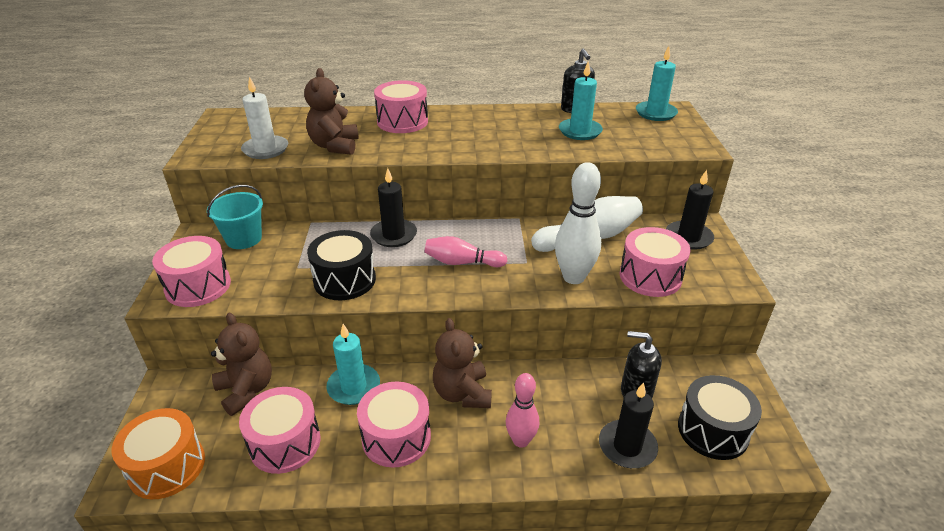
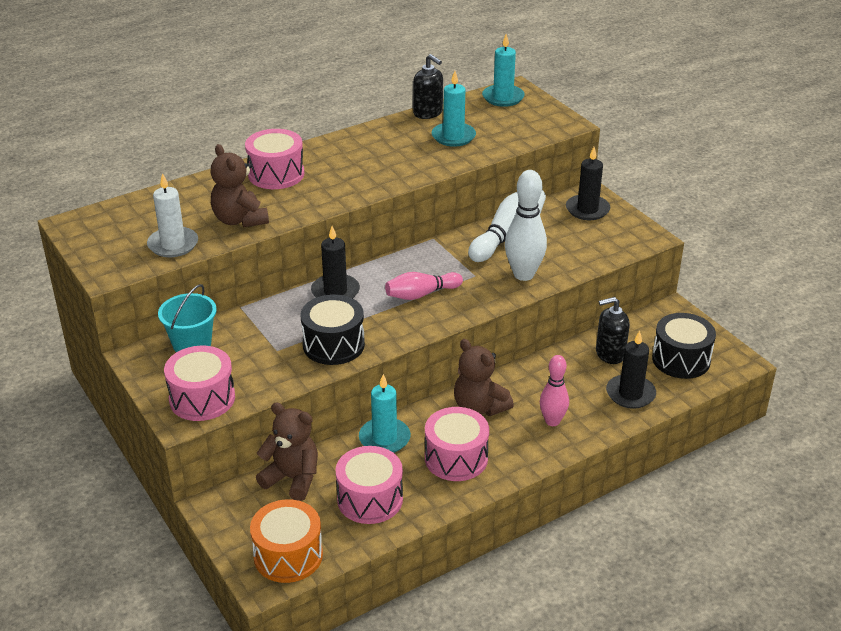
camera: 30 degrees left, 0 degrees up
pink drum [619,227,690,297] -> none

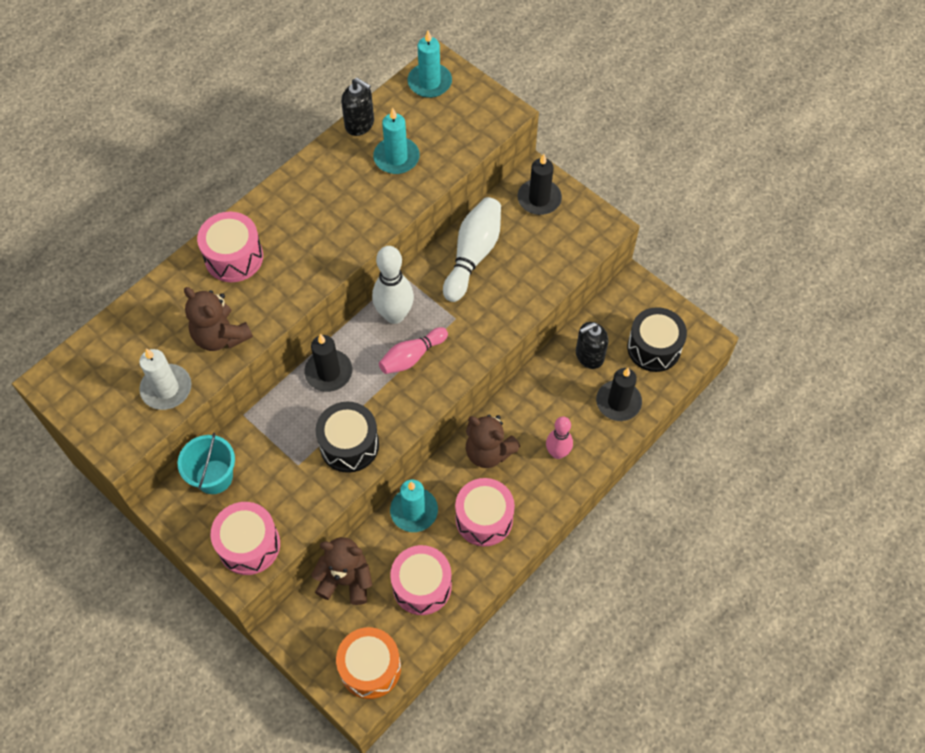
camera: 15 degrees left, 25 degrees up
white bowling pin [505,170,547,281] -> white bowling pin moved to [372,246,414,324]

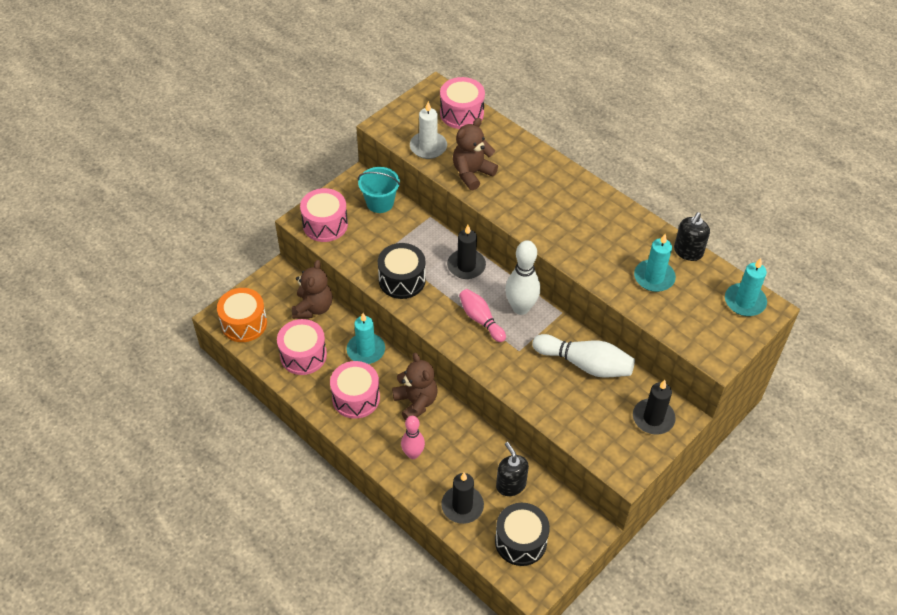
camera: 90 degrees right, 10 degrees down
pink drum [197,212,263,282] -> pink drum moved to [440,77,485,129]
brown teddy bear [466,415,520,468] -> brown teddy bear turned 120 degrees clockwise [392,353,437,420]

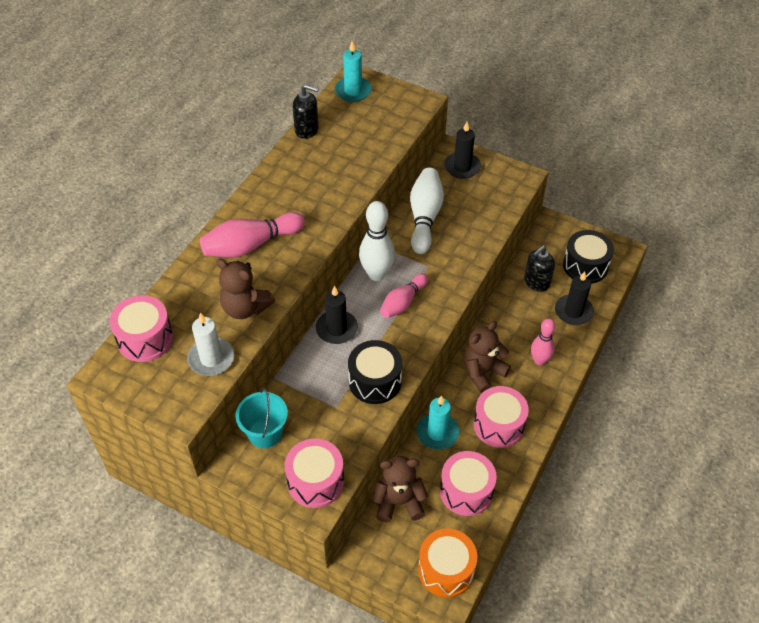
camera: 105 degrees left, 0 degrees up
turquoise candle [634,234,676,292] -> none
none -> pink bowling pin [200,212,305,258]

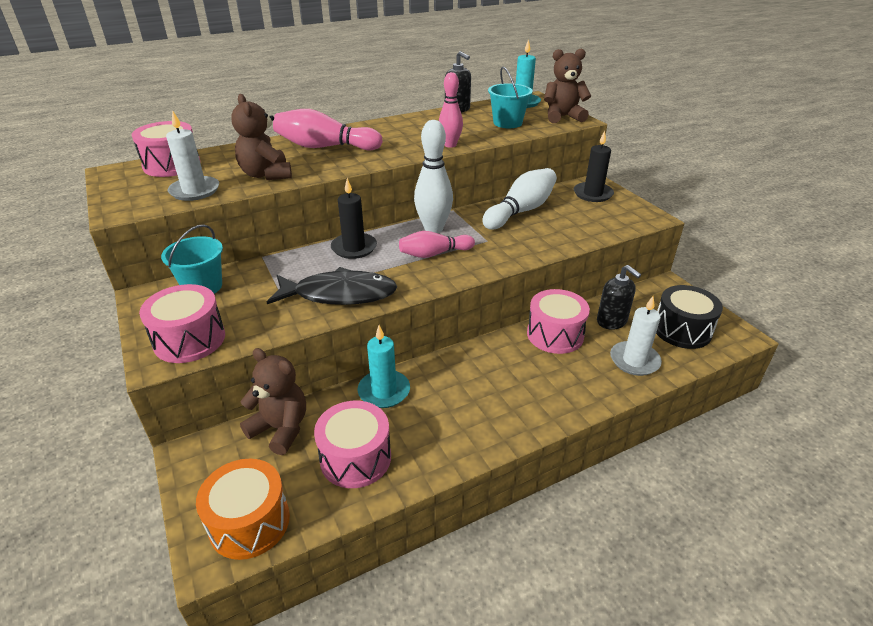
camera: 35 degrees right, 15 degrees down
black drum [348,340,402,404] -> black fish [267,267,397,305]
brown teddy bear [463,321,511,393] -> brown teddy bear moved to [544,49,591,123]
pink drum [474,386,529,448] -> pink drum moved to [527,289,590,354]
black soap dispenser [524,246,555,292] -> black soap dispenser turned 120 degrees counterclockwise [597,265,641,330]
pink bowling pin [531,318,555,365] -> pink bowling pin moved to [439,72,463,148]
black candle [555,271,594,325] -> white candle [610,296,662,376]
none -> turquoise bucket [488,67,533,128]

